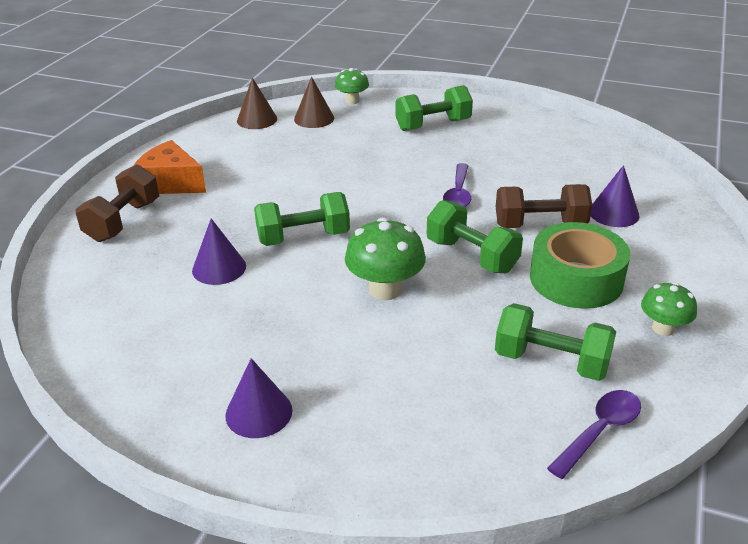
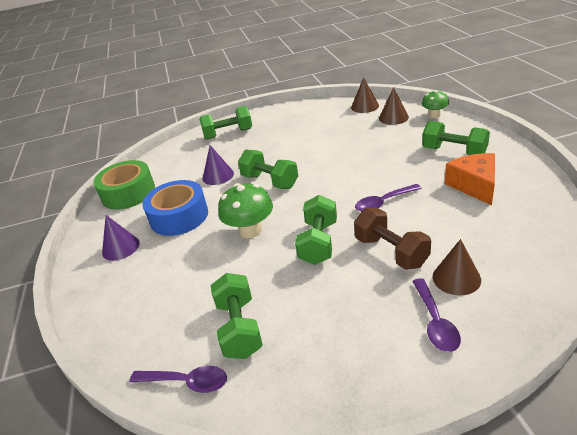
camera: 60 degrees right, 0 degrees up
brown dumbbell [75,164,159,242] -> green dumbbell [199,106,252,139]
orange cheese [134,140,206,194] -> orange cheese moved to [445,153,495,205]
green tape [530,222,631,309] -> green tape moved to [93,160,155,210]
purple cone [591,165,640,227] -> brown cone [433,239,481,295]
green mushroom [641,282,697,336] -> none
none -> blue tape [142,180,208,236]
none -> purple spoon [412,278,461,352]

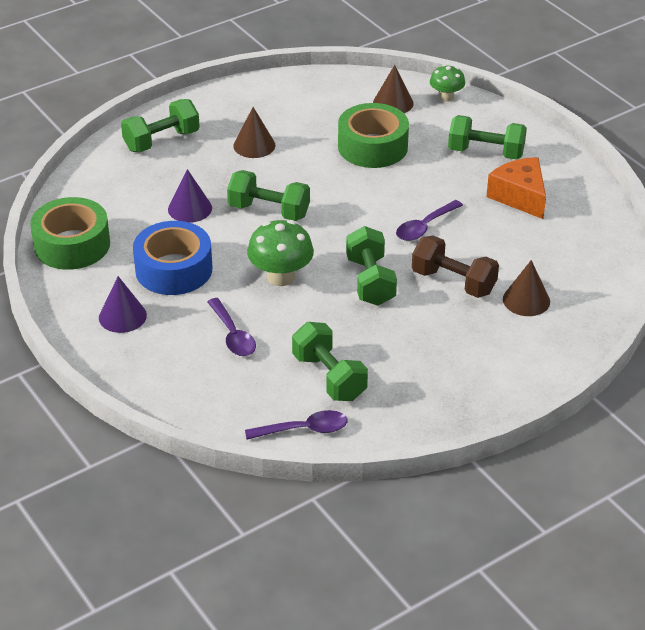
camera: 25 degrees left, 5 degrees up
brown cone [351,77,379,113] -> brown cone moved to [233,107,275,158]
purple spoon [412,278,461,352] -> purple spoon moved to [207,298,256,356]
none -> green tape [338,103,409,168]

